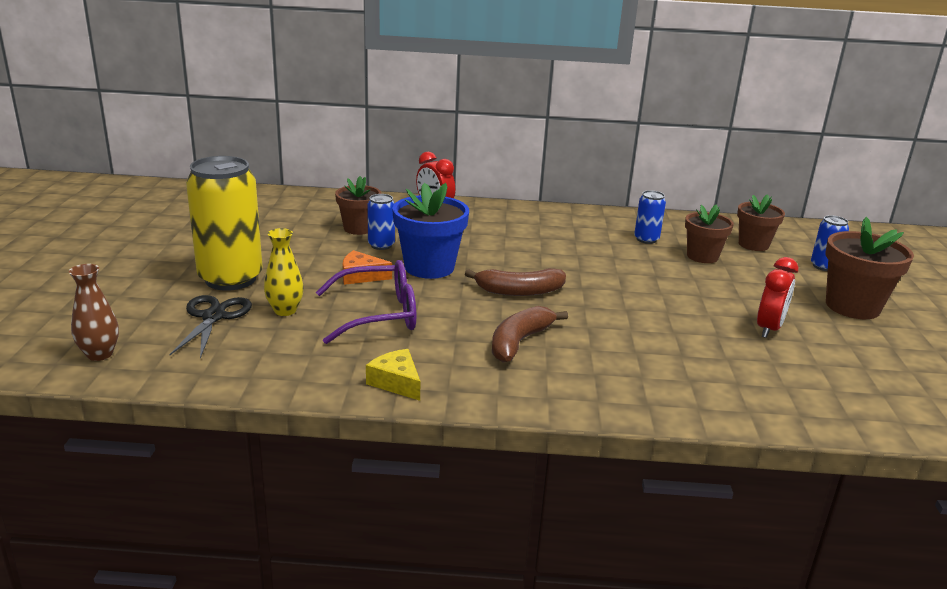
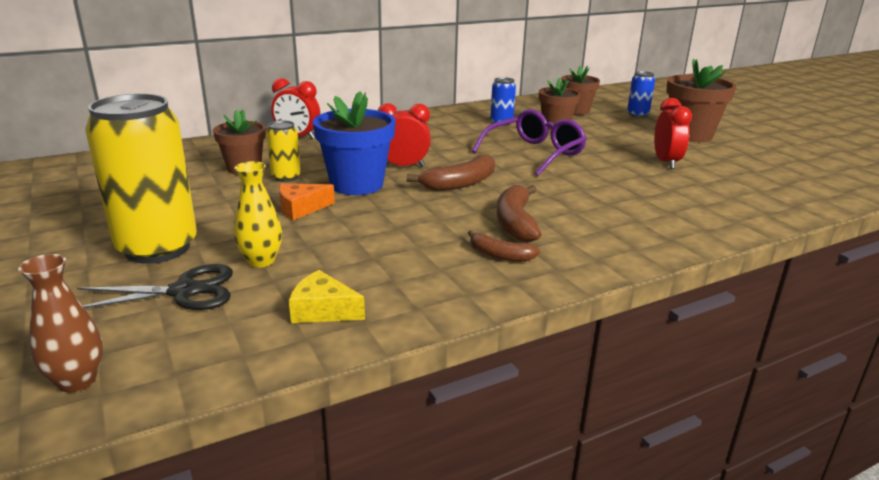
camera: 30 degrees left, 0 degrees up
black scissors [169,295,252,359] -> black scissors turned 105 degrees clockwise [77,264,233,310]
purple glasses [316,260,416,344] -> purple glasses moved to [472,109,587,176]
yellow cheese [366,349,421,401] -> yellow cheese moved to [289,270,365,323]
blue can [367,194,395,250] -> yellow can [267,120,301,182]
none -> red clock [378,103,431,167]
none -> brown banana [468,230,540,261]

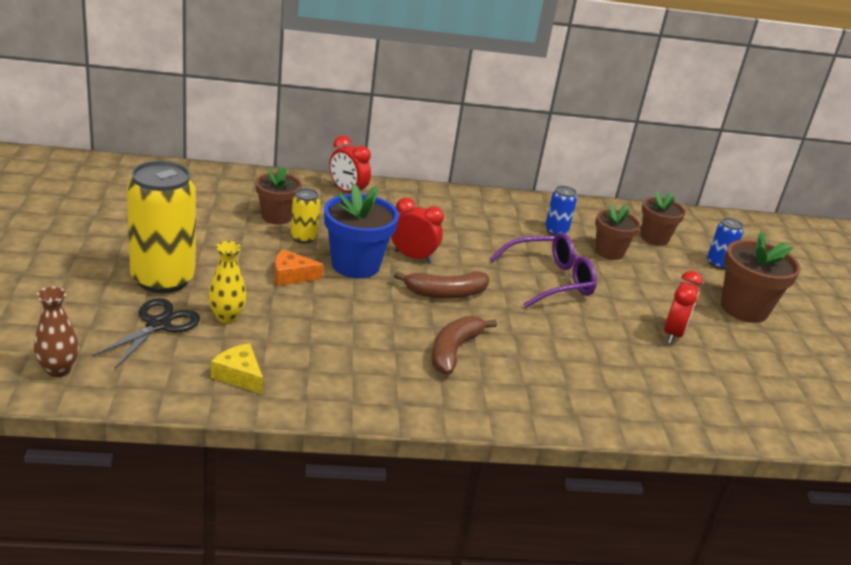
camera: 20 degrees right, 5 degrees up
black scissors [77,264,233,310] -> black scissors turned 75 degrees counterclockwise [92,298,200,368]
brown banana [468,230,540,261] -> none

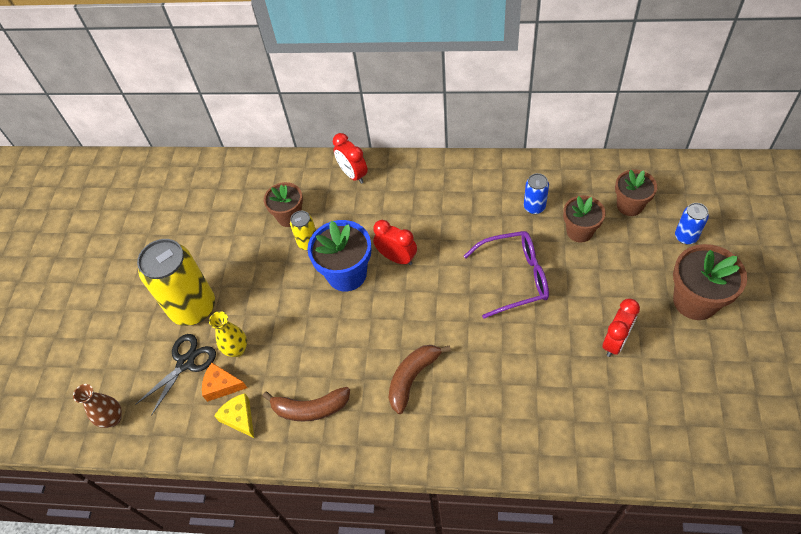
camera: 20 degrees right, 25 degrees up
orange cheese [274,249,324,286] -> orange cheese moved to [202,363,247,402]
brown banana [394,271,489,299] -> brown banana moved to [262,387,350,422]

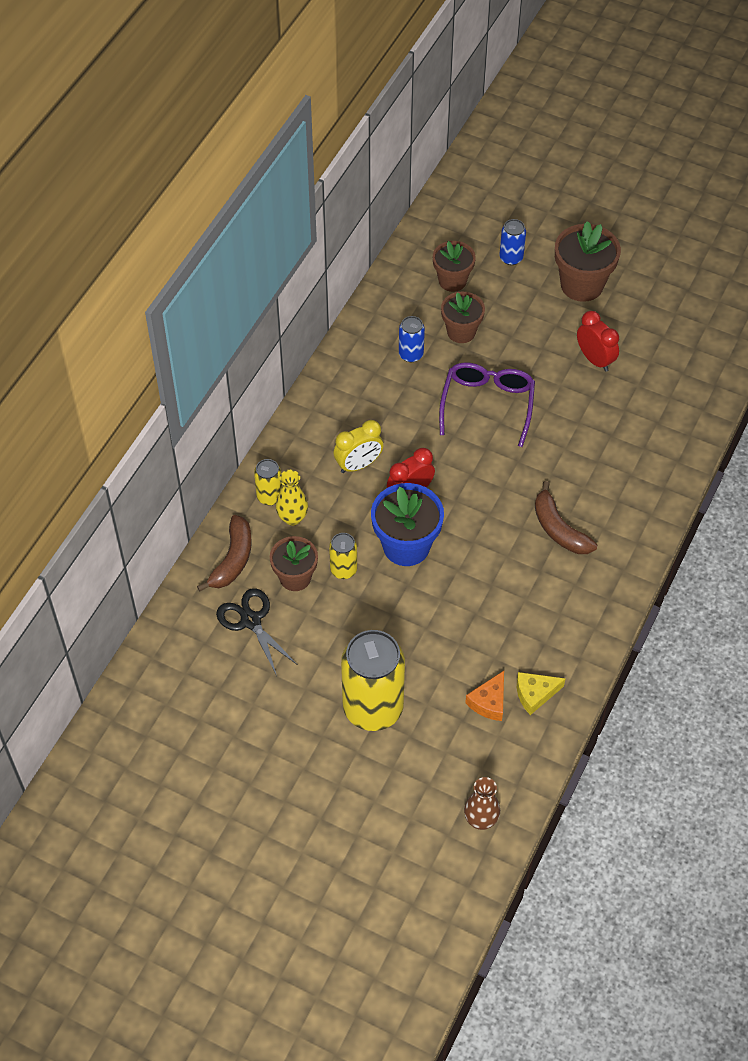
camera: 75 degrees left, 0 degrees up
black scissors [135,334,216,416] -> black scissors moved to [216,588,298,676]
yellow vase [209,311,247,357] -> yellow vase moved to [276,470,308,526]
brown banana [262,387,350,422] -> brown banana moved to [197,515,252,592]
red clock [333,133,368,184] -> yellow can [254,459,282,505]
none -> yellow clock [333,420,384,473]

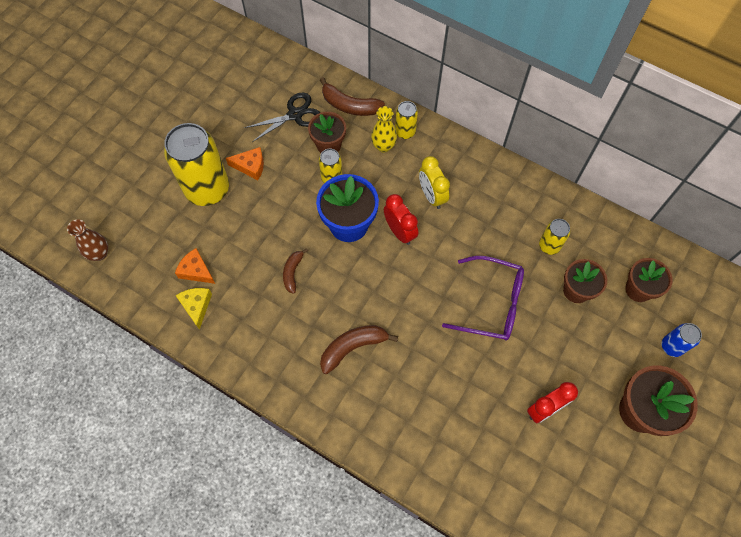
camera: 95 degrees right, 10 degrees up
blue can [399,316,425,362] -> yellow can [539,219,570,255]
none -> orange cheese [226,147,264,180]
none -> brown banana [283,248,308,294]

